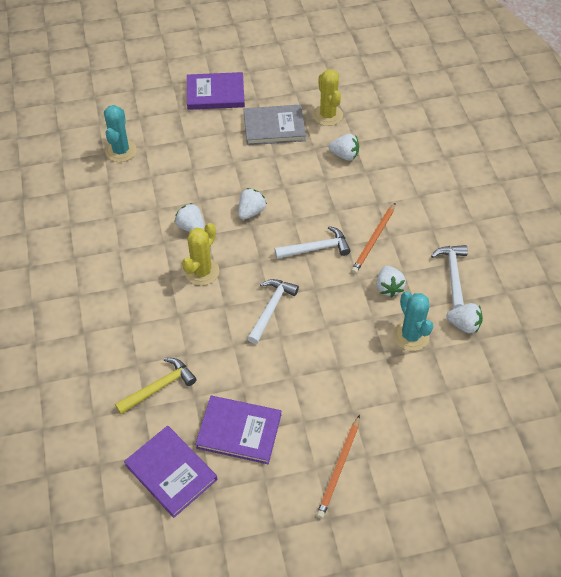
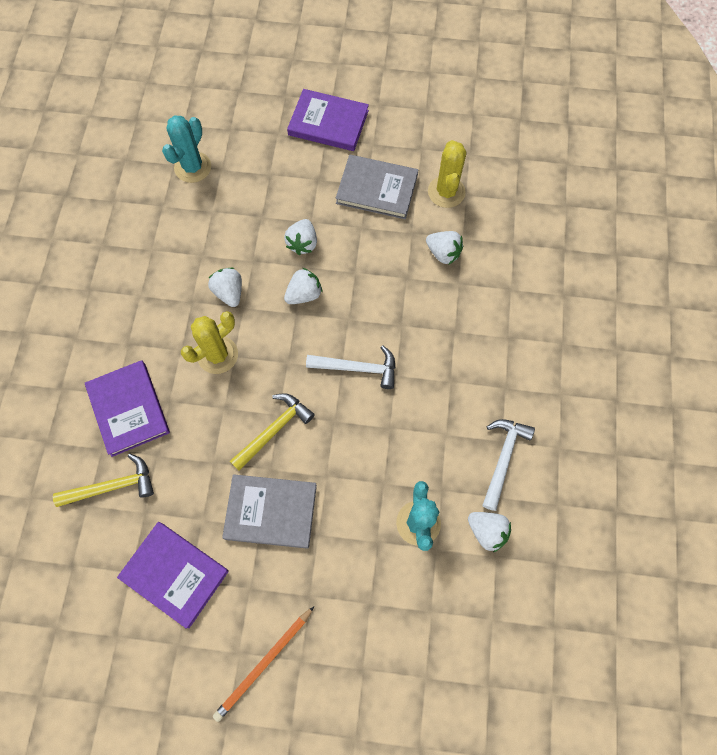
camera: 20 degrees right, 15 degrees up
purple book [124,426,217,518] -> purple book moved to [85,360,170,457]
white hammer [247,279,299,344] -> yellow hammer [230,393,315,471]
orange pencil [351,203,396,274] -> none
white strawberry [376,266,406,297] -> white strawberry moved to [284,219,317,255]
none -> grey book [222,474,317,549]

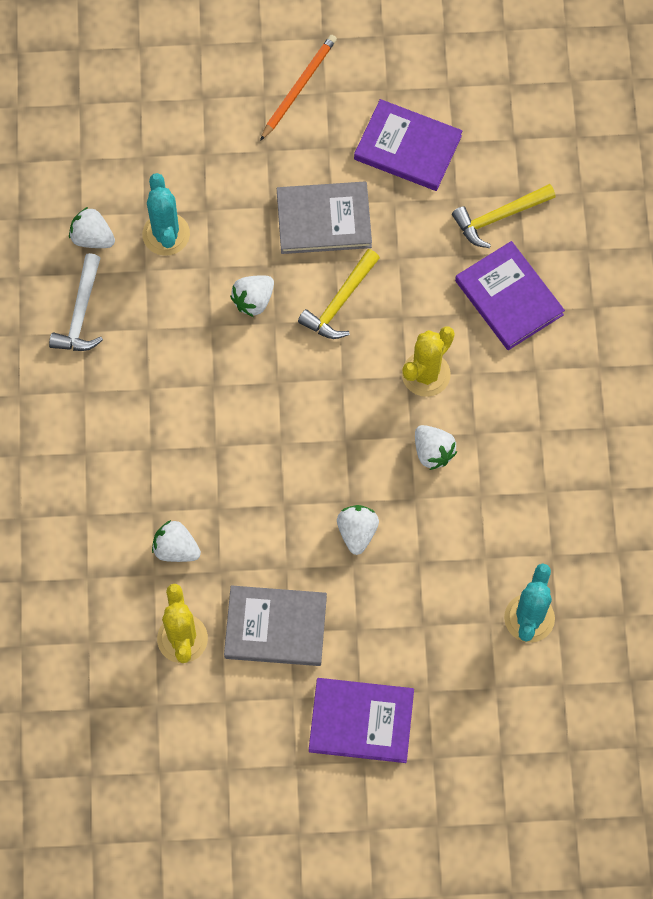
camera: 170 degrees right, 0 degrees up
white strawberry [284,268,323,304] -> white strawberry moved to [230,275,274,317]
white hammer [306,345,395,389] -> none

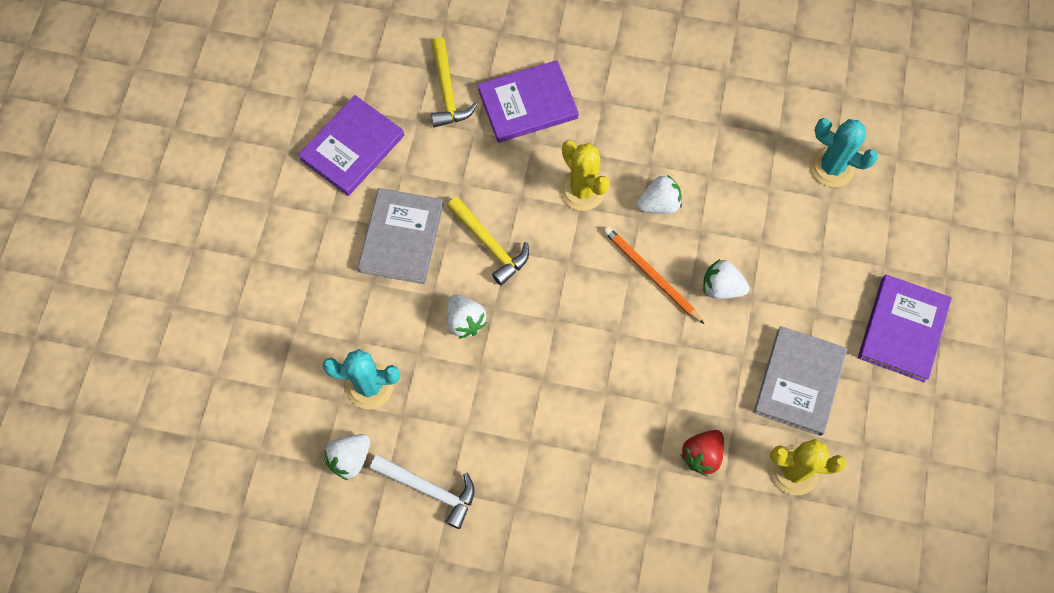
camera: 75 degrees left, 0 degrees up
white strawberry [152,520,201,562] -> red strawberry [680,430,724,476]
orange pencil [260,35,337,141] -> orange pencil moved to [603,226,704,324]

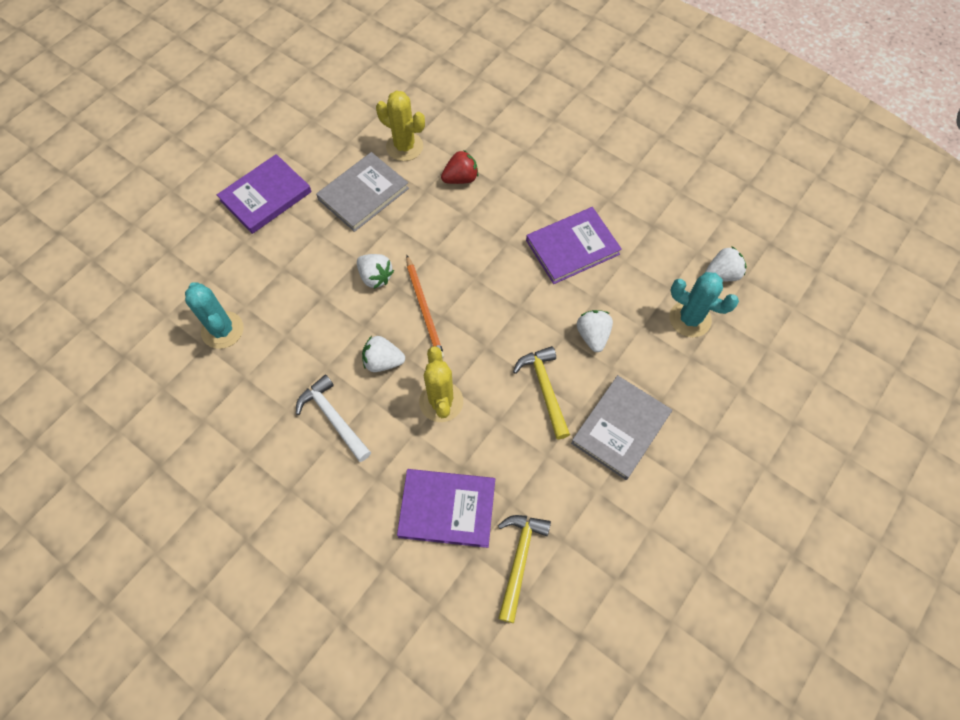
camera: 155 degrees left, 5 degrees down
purple book [298,95,404,196] -> purple book moved to [526,207,622,284]
white hammer [370,455,475,529] -> white hammer moved to [296,375,371,462]

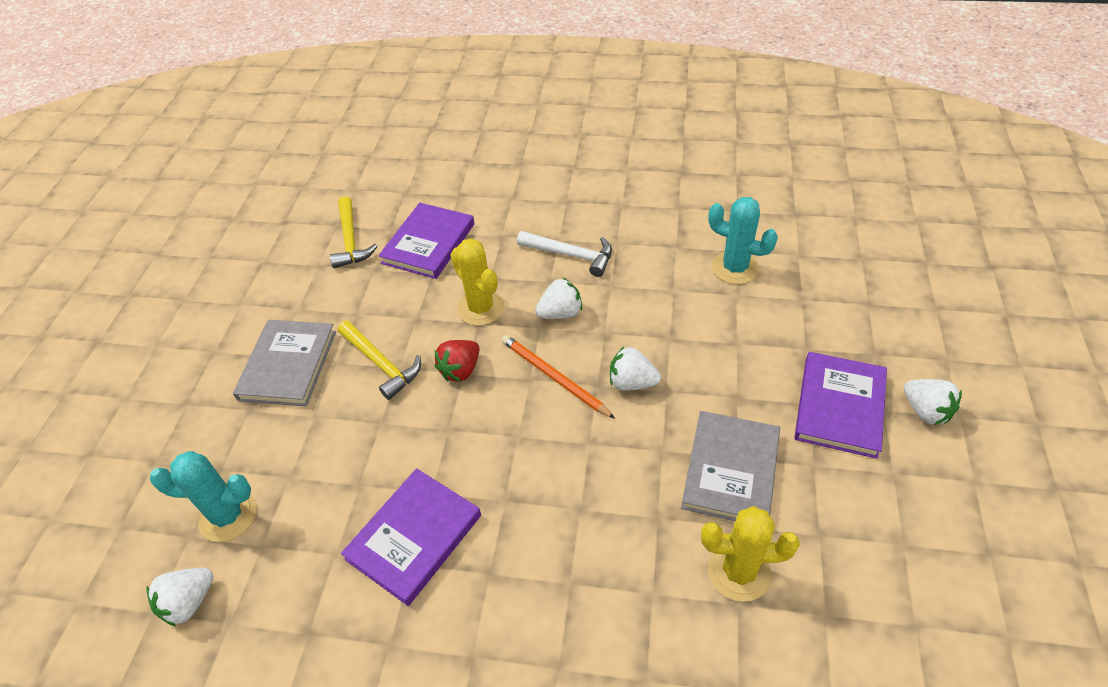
camera: 155 degrees right, 15 degrees down
purple book [397,469,495,548] -> purple book turned 45 degrees counterclockwise [378,203,475,279]
red strawberry [441,150,478,184] -> red strawberry moved to [434,340,480,382]
white strawberry [577,310,613,352] -> white strawberry moved to [904,379,962,425]

